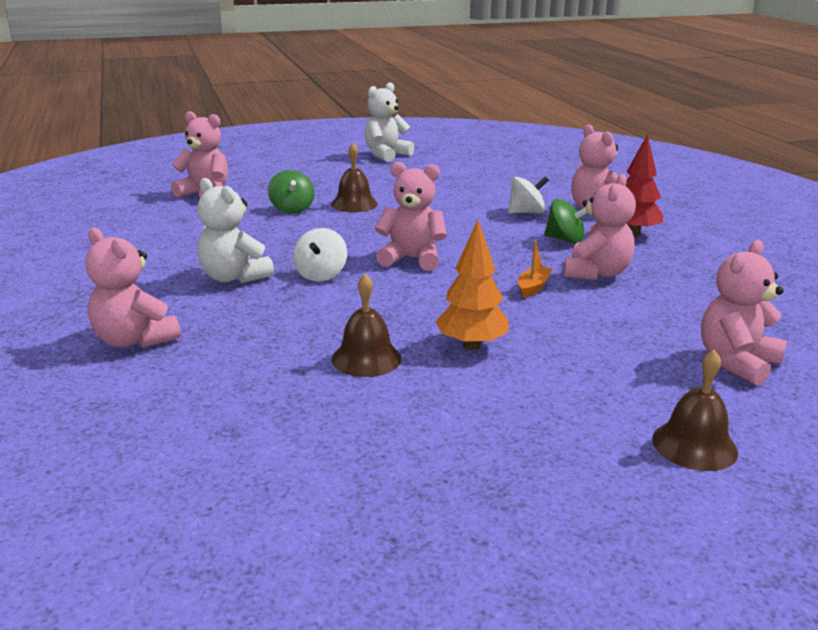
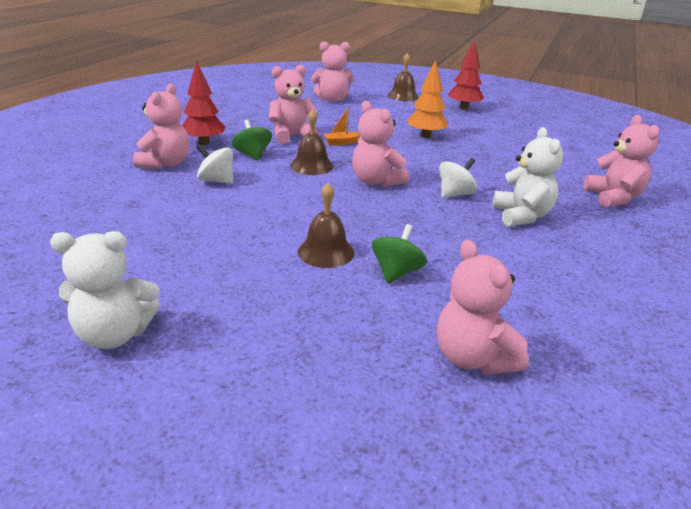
camera: 140 degrees left, 5 degrees up
brown bell [332,274,401,377] -> brown bell moved to [290,109,334,175]
none -> red tree [448,40,484,110]

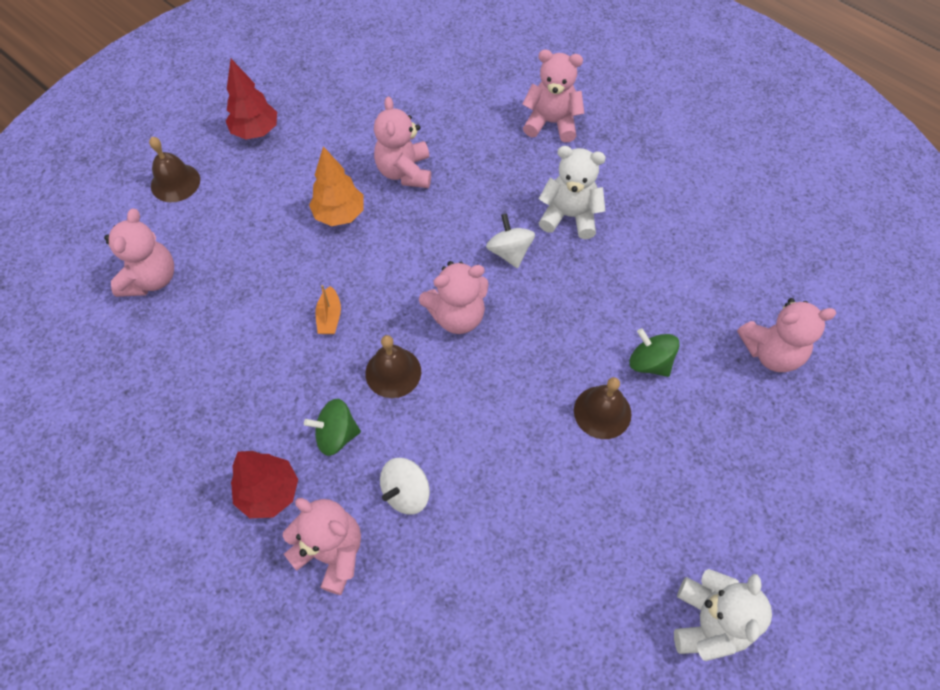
camera: 70 degrees left, 30 degrees up
pink teddy bear [269,65,319,144] -> pink teddy bear moved to [374,97,431,188]

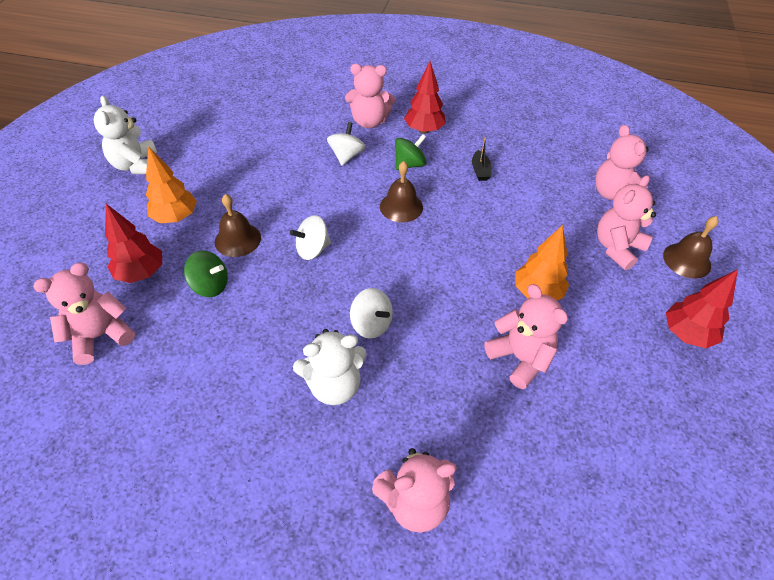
camera: 150 degrees right, 10 degrees down
orange boat [315,285,341,334] -> none
pink teddy bear [419,261,489,334] -> pink teddy bear moved to [597,175,656,270]
none -> red tree [105,204,162,283]
none -> orange tree [146,146,197,223]
none -> white spinning top [290,215,331,260]
none -> black boat [472,137,491,181]

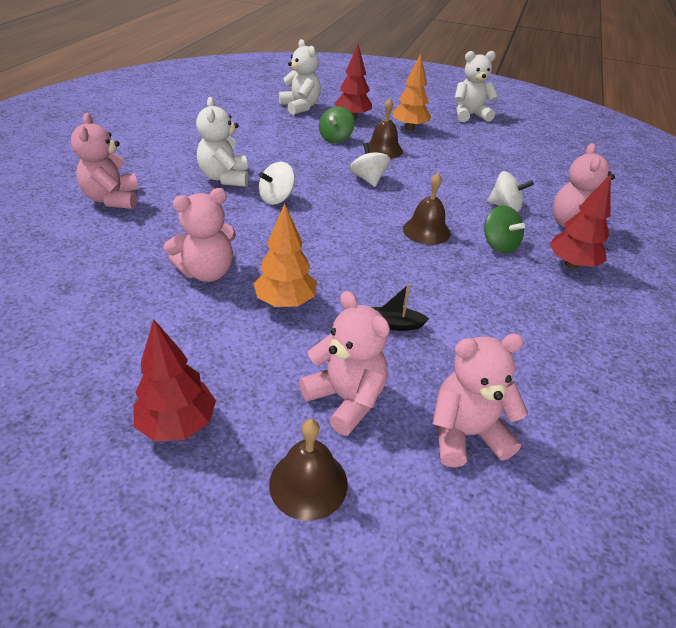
camera: 95 degrees right, 10 degrees down
pink teddy bear [33,262,135,365] -> white teddy bear [279,39,321,115]
black boat [472,137,491,181] -> black boat moved to [371,283,429,331]

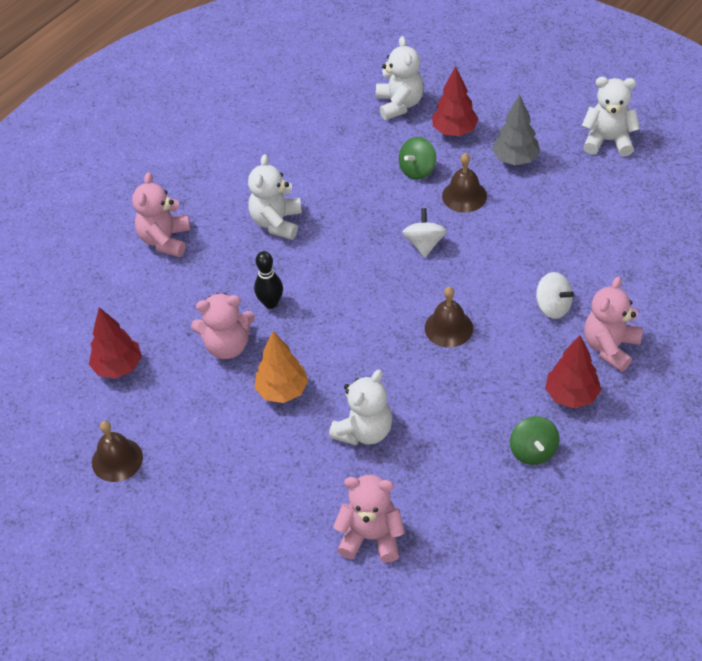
camera: 25 degrees right, 10 degrees up
red tree [134,319,216,441] -> red tree moved to [89,307,142,379]
white spinning top [259,162,295,205] -> none
brown bell [269,419,348,521] -> brown bell moved to [92,421,143,482]
pink teddy bear [299,291,390,436] -> none
black boat [371,283,429,331] -> white teddy bear [329,370,393,445]
orange tree [392,54,431,131] -> grey tree [492,94,540,165]
green spinning top [484,205,525,253] -> green spinning top moved to [510,416,559,465]
none -> black bowling pin [254,251,283,309]

